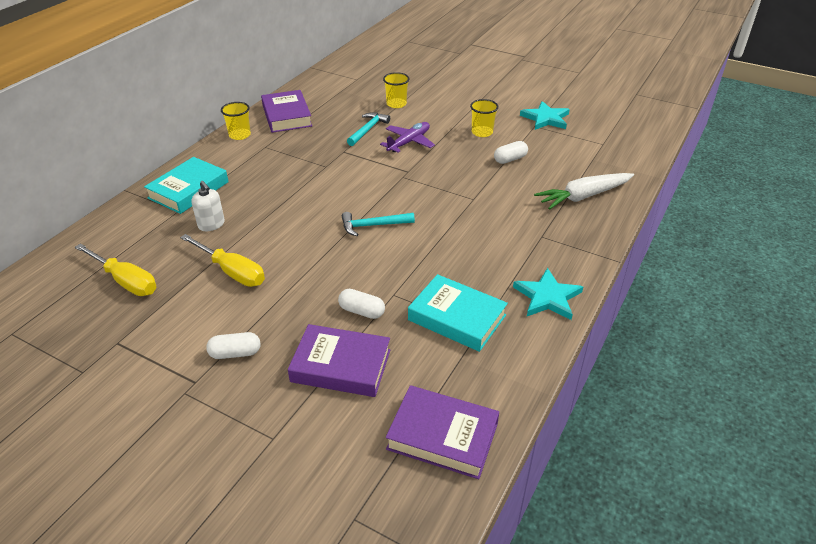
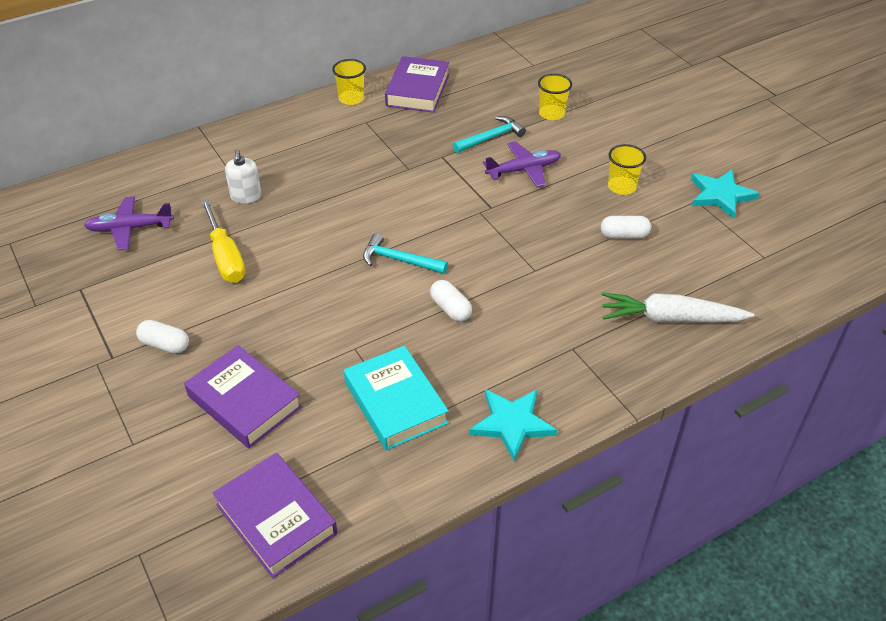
camera: 30 degrees right, 5 degrees up
yellow screwdriver [75,243,156,296] -> purple plane [84,196,174,250]
turquoise book [144,157,229,214] -> none
white capsule [338,289,385,319] -> white capsule moved to [430,280,472,322]

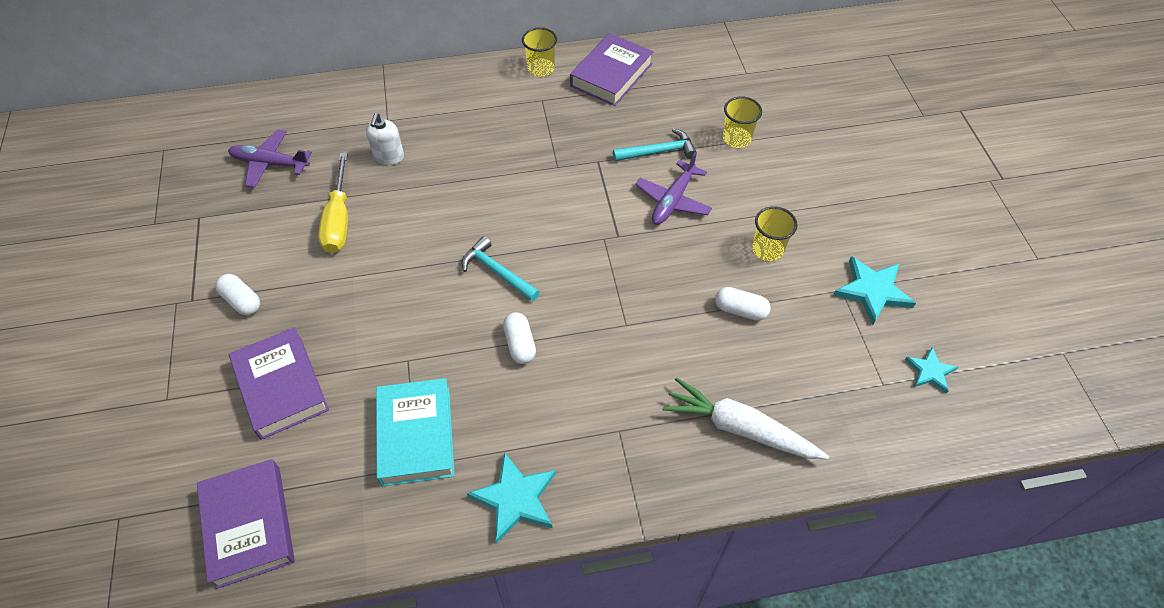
camera: 20 degrees right, 10 degrees up
purple plane [483,141,561,187] -> purple plane turned 120 degrees clockwise [635,152,712,225]
none -> turquoise star [905,347,958,394]

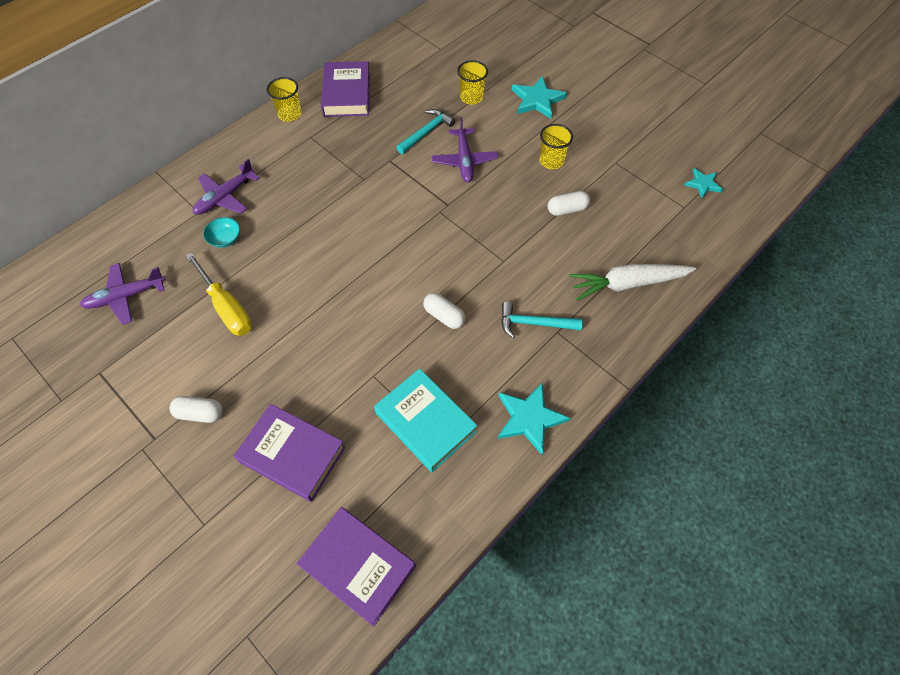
camera: 35 degrees left, 5 degrees up
white soap dispenser [366,113,404,165] -> turquoise bowl [203,217,240,248]
turquoise hammer [462,236,540,302] -> turquoise hammer moved to [501,302,583,338]
turquoise star [833,256,916,325] -> turquoise star moved to [512,76,567,119]
none -> purple plane [193,159,259,215]

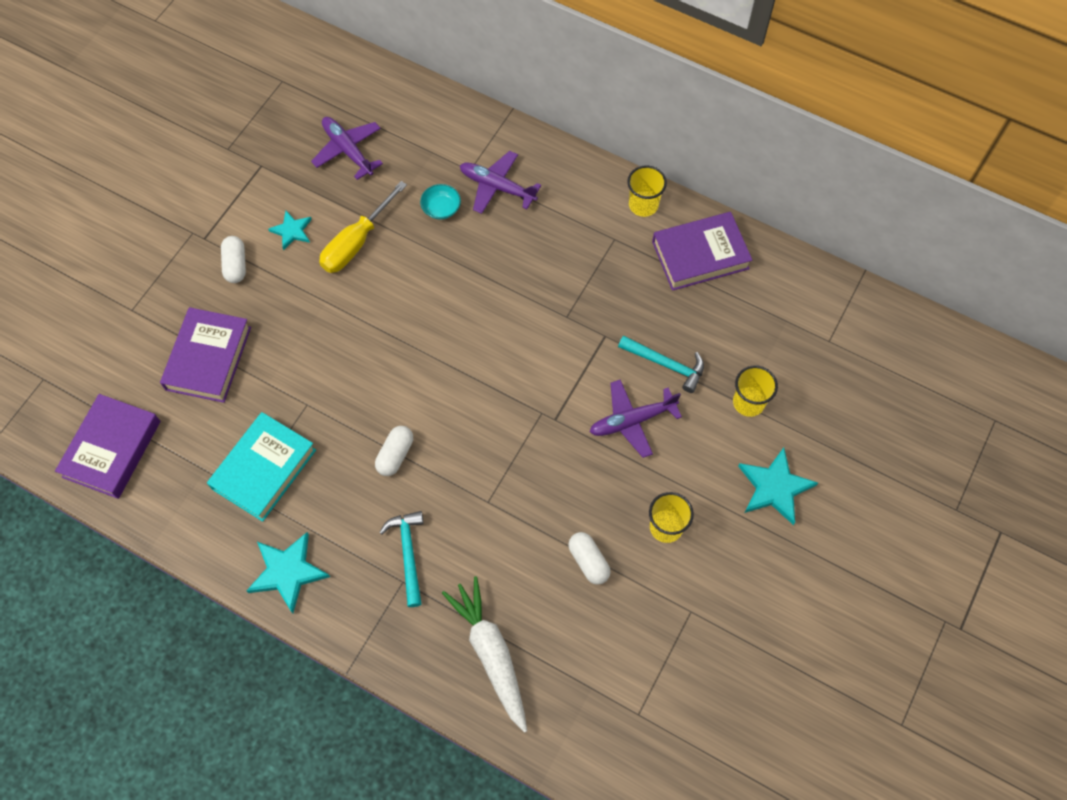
camera: 75 degrees right, 5 degrees up
turquoise star [684,168,723,198] -> turquoise star moved to [268,211,312,250]

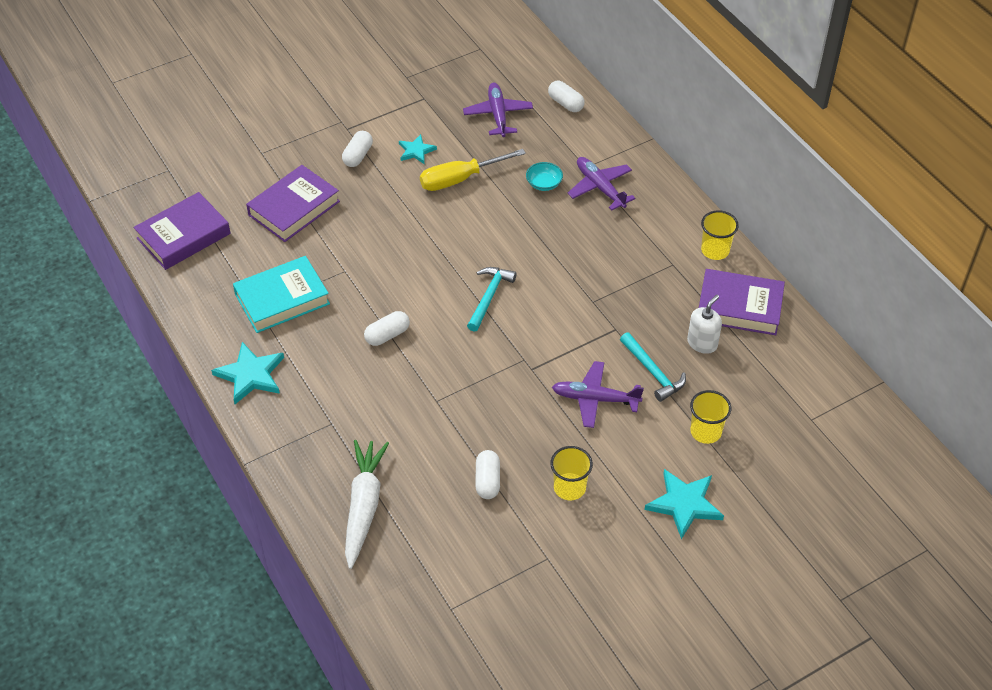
camera: 30 degrees right, 15 degrees down
turquoise hammer [379,511,424,607] -> turquoise hammer moved to [467,267,517,332]
none -> white capsule [548,81,585,112]
none -> white soap dispenser [687,295,722,354]

